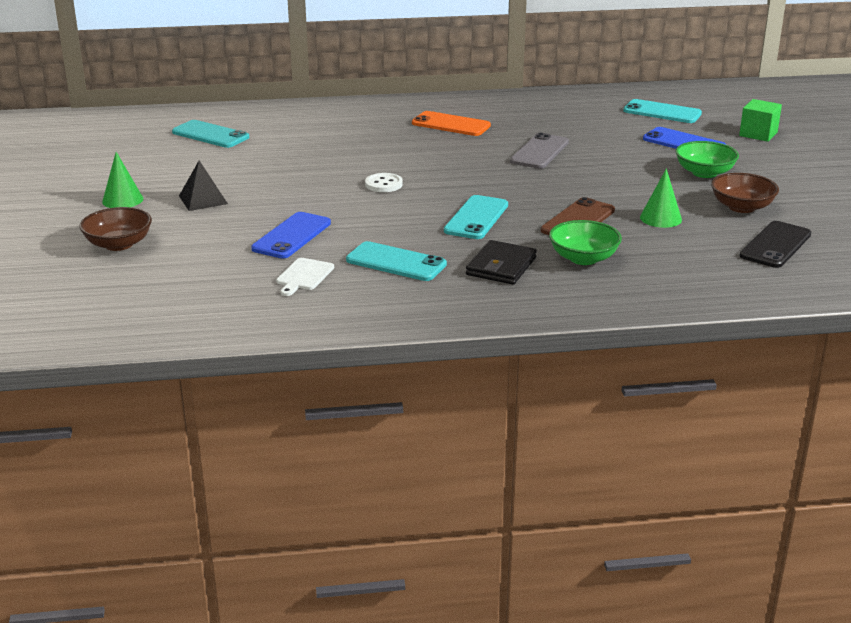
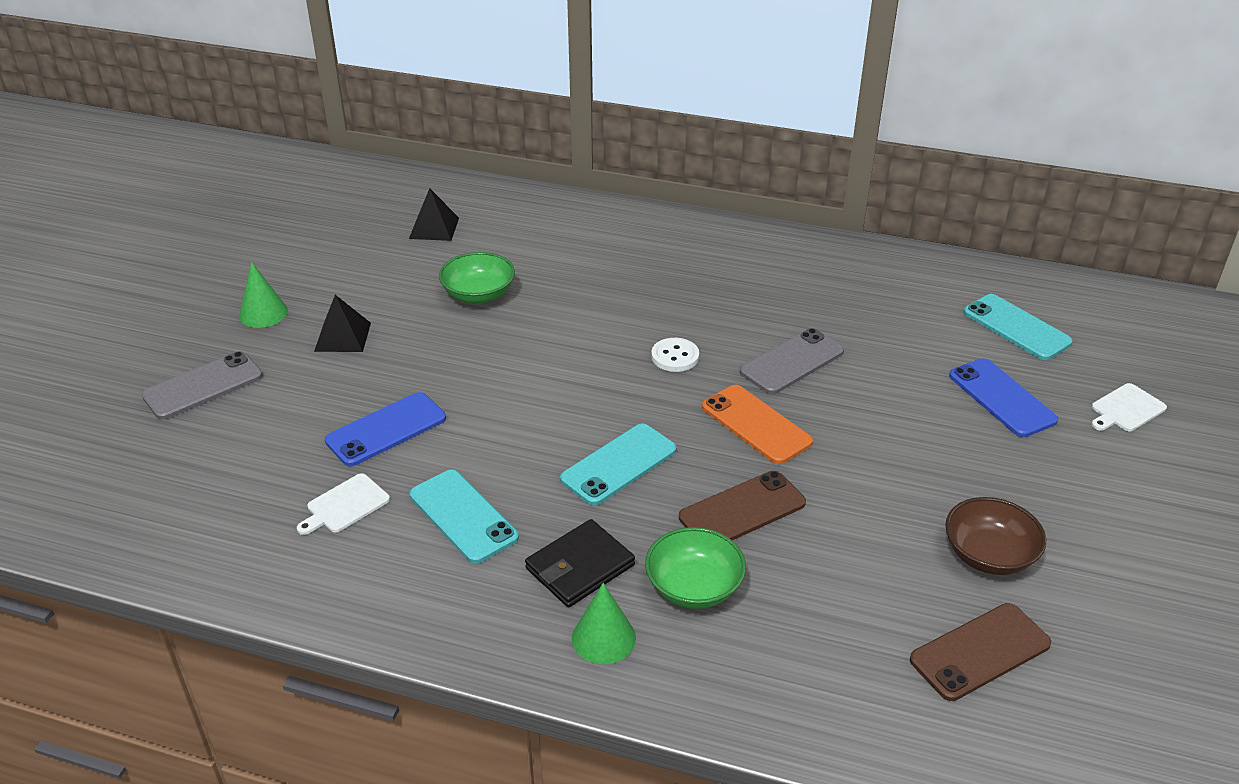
camera: 25 degrees right, 10 degrees up
brown bowl [79,207,152,251] -> grey phone [142,351,263,420]
turquoise phone [172,120,249,148] -> black pyramid [409,188,459,241]
white button [365,173,403,192] -> white button moved to [651,338,699,372]
orange phone [412,111,491,136] -> orange phone moved to [702,385,813,464]
green cone [640,169,682,228] -> green cone moved to [572,583,636,664]
green bowl [675,141,739,178] -> green bowl moved to [439,252,515,304]
green cube [739,99,782,142] -> white cutting board [1091,383,1167,431]
black phone [740,221,811,268] -> brown phone [910,603,1051,701]

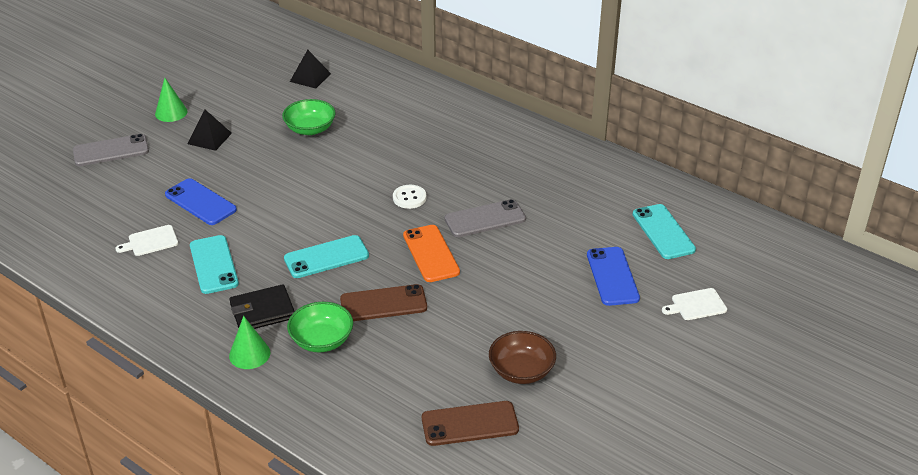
camera: 20 degrees right, 0 degrees up
blue phone [325,392,446,466] -> blue phone turned 60 degrees clockwise [165,178,237,225]

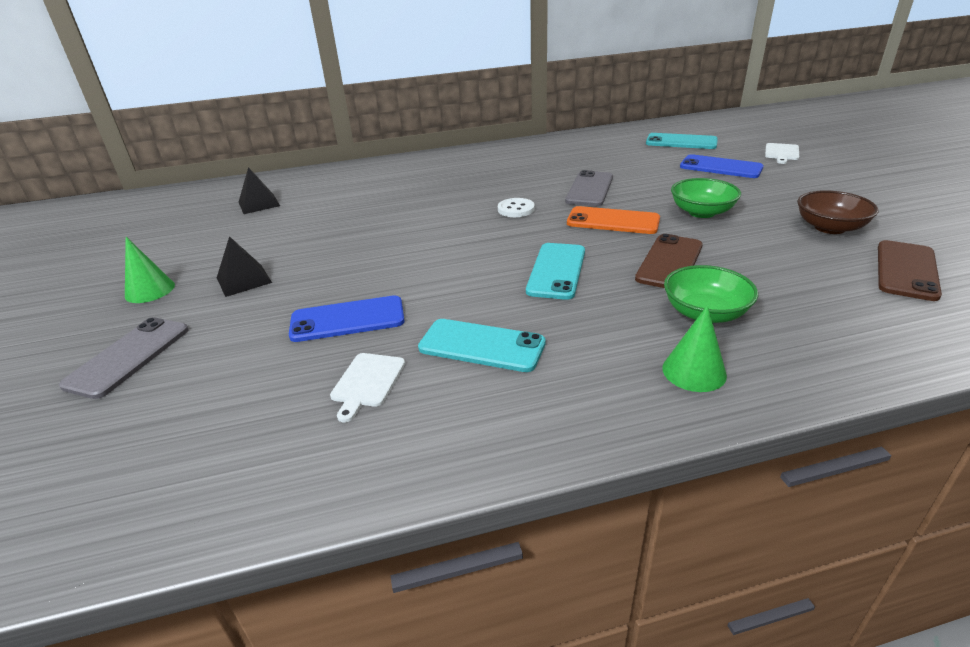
camera: 50 degrees left, 5 degrees down
black wallet [229,284,295,329] -> none
green bowl [282,99,336,135] -> green bowl moved to [671,178,741,218]

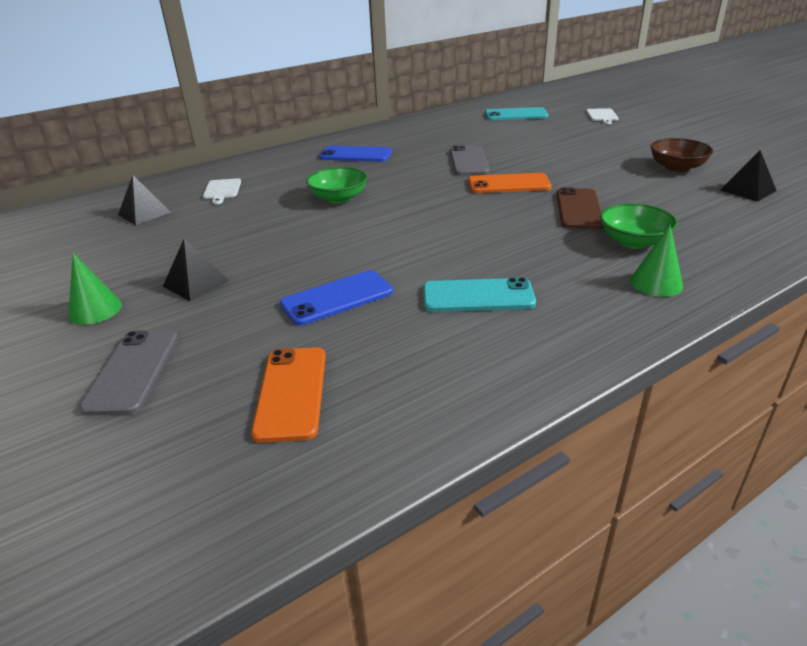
camera: 20 degrees left, 0 degrees up
white cutting board [330,353,405,422] -> white cutting board moved to [203,178,241,204]
white button [498,198,535,217] -> none
turquoise phone [526,243,585,300] -> none
green bowl [671,178,741,218] -> green bowl moved to [306,167,368,204]
blue phone [680,154,764,178] -> blue phone moved to [319,146,392,162]
brown phone [878,240,942,301] -> black pyramid [720,150,777,202]
none -> orange phone [251,347,326,443]

